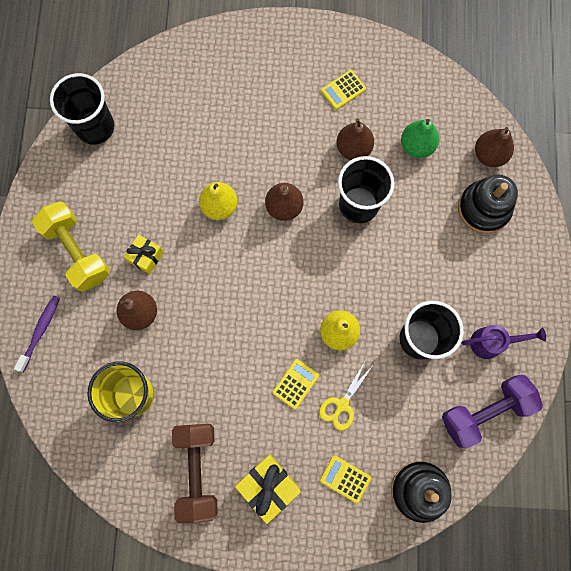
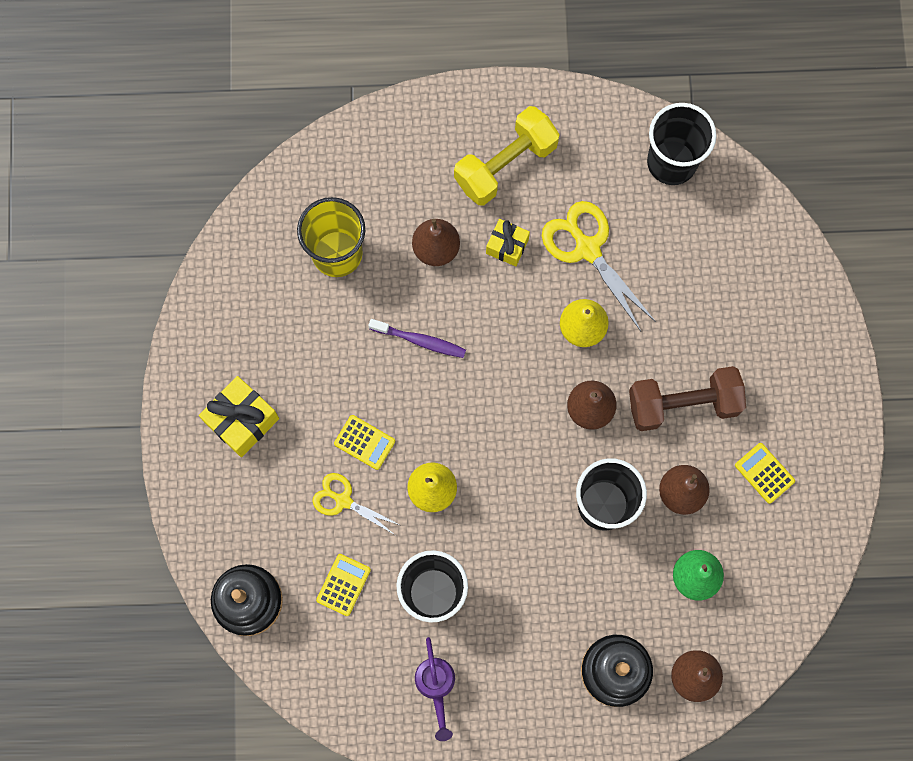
camera: 85 degrees right, 0 degrees up
purple toothbrush [14,296,60,372] -> purple toothbrush moved to [368,319,466,358]
brown dumbbell [172,424,218,523] -> brown dumbbell moved to [629,366,746,431]
yellow calculator [320,455,371,503] -> yellow calculator moved to [316,554,371,616]
purple dumbbell [442,375,543,448] -> none
none -> yellow scissors [542,201,656,331]

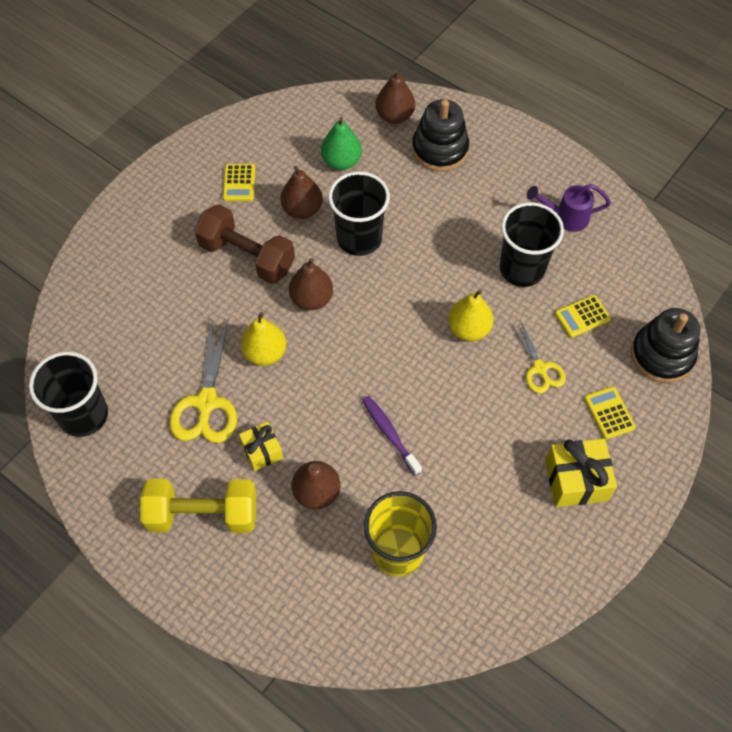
camera: 140 degrees left, 15 degrees down
yellow calculator [334,415,395,470] -> yellow calculator moved to [584,386,636,439]
purple watering can [415,637,455,741] -> purple watering can turned 120 degrees counterclockwise [527,184,611,232]

